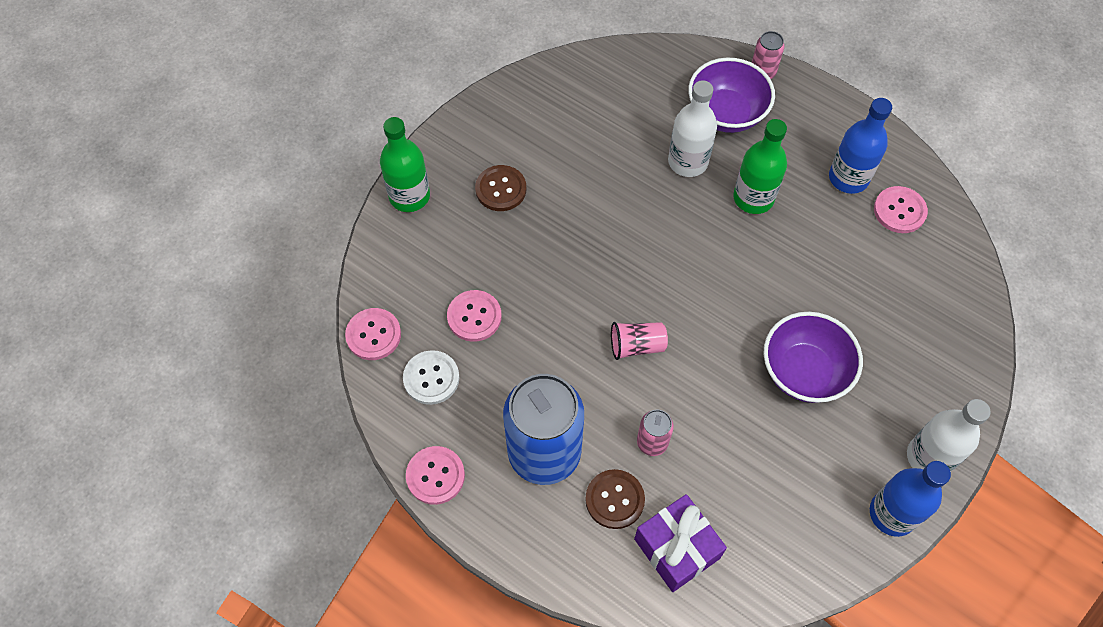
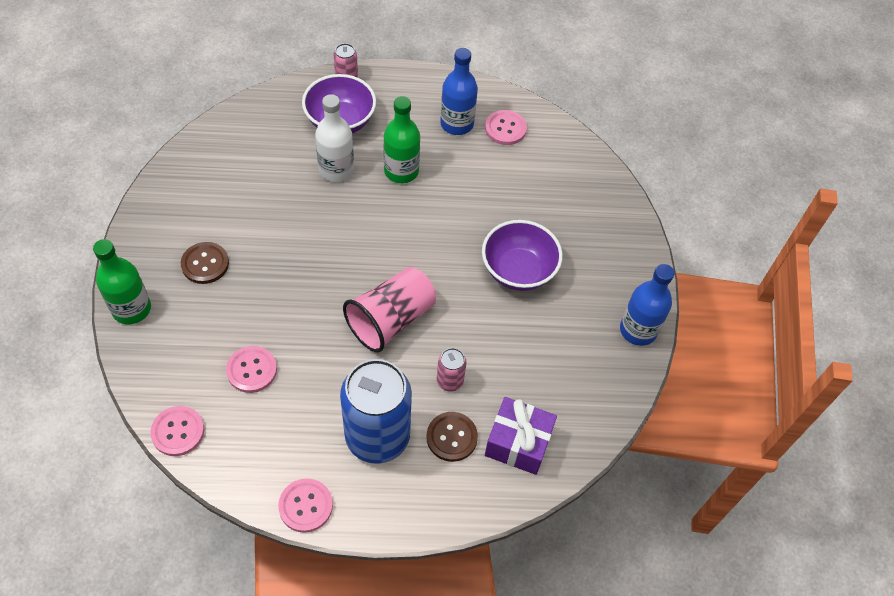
camera: 40 degrees left, 5 degrees down
white button [403,350,459,405] -> none
pink cup [611,322,668,360] -> pink cup [343,267,436,352], size x1.81
white bottle [907,399,991,472] -> none

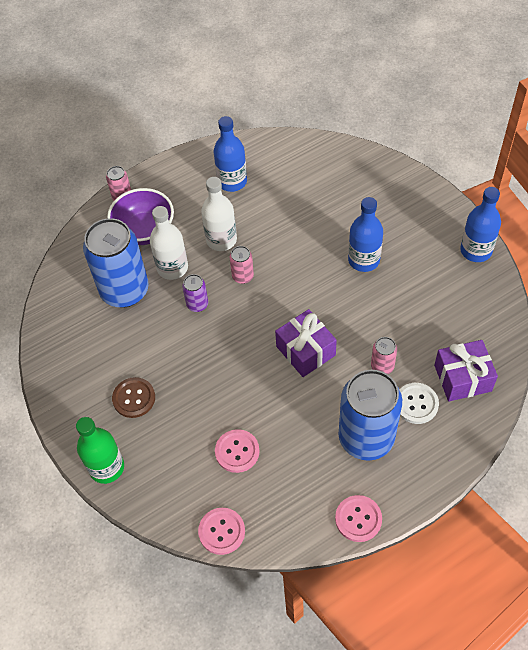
camera: 25 degrees left, 0 degrees up
pink cup [343,267,436,352] -> purple gift [275,309,337,377]
green bottle [383,96,420,183] -> white bottle [201,177,237,251]
brown button [427,412,478,462] -> white button [399,383,439,424]
purple bowl [482,220,563,291] -> blue bottle [348,197,383,272]
pink button [485,110,527,145] -> none
none -> blue can [83,218,149,307]
none -> purple can [182,274,208,312]
none -> pink can [230,246,254,284]

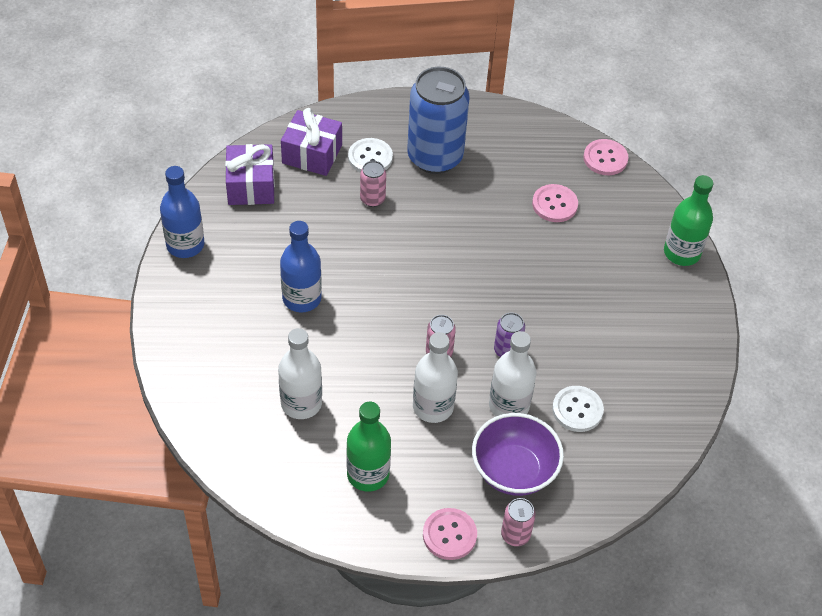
camera: 155 degrees left, 5 degrees down
blue can [83,218,149,307] -> white button [552,386,604,432]
brown button [112,377,155,418] -> none
blue bottle [213,116,247,192] -> green bottle [346,402,391,492]
purple gift [275,309,337,377] -> purple gift moved to [225,144,275,205]
pink button [335,495,382,542] -> pink button moved to [423,508,477,560]
none -> white bottle [278,328,322,419]

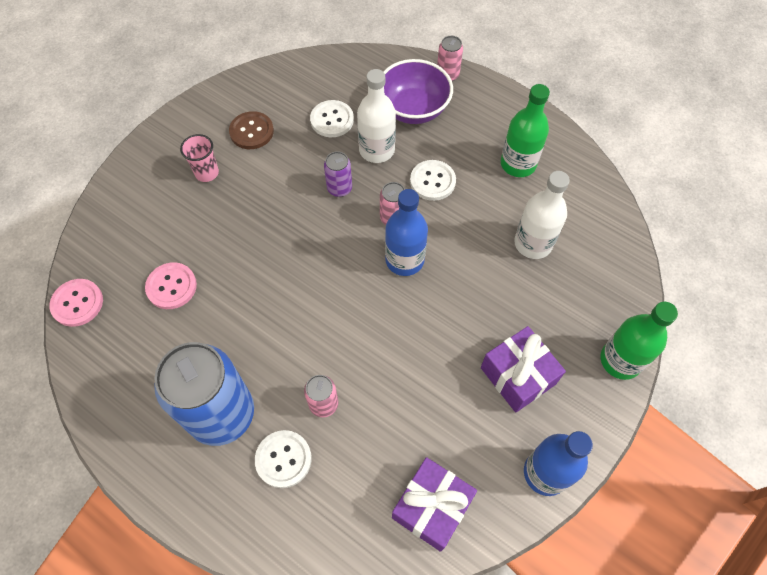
camera: 140 degrees left, 10 degrees up
blue bottle [280,221,322,312] -> blue bottle moved to [385,189,428,276]
purple gift [281,108,342,176] -> purple gift moved to [481,326,566,413]
white bottle [413,332,458,423] -> white button [410,160,456,201]
pink button [423,508,477,560] -> none
green bottle [664,175,713,266] -> green bottle moved to [601,302,678,380]
none -> pink cup [180,134,219,182]
none -> brown button [229,111,274,149]

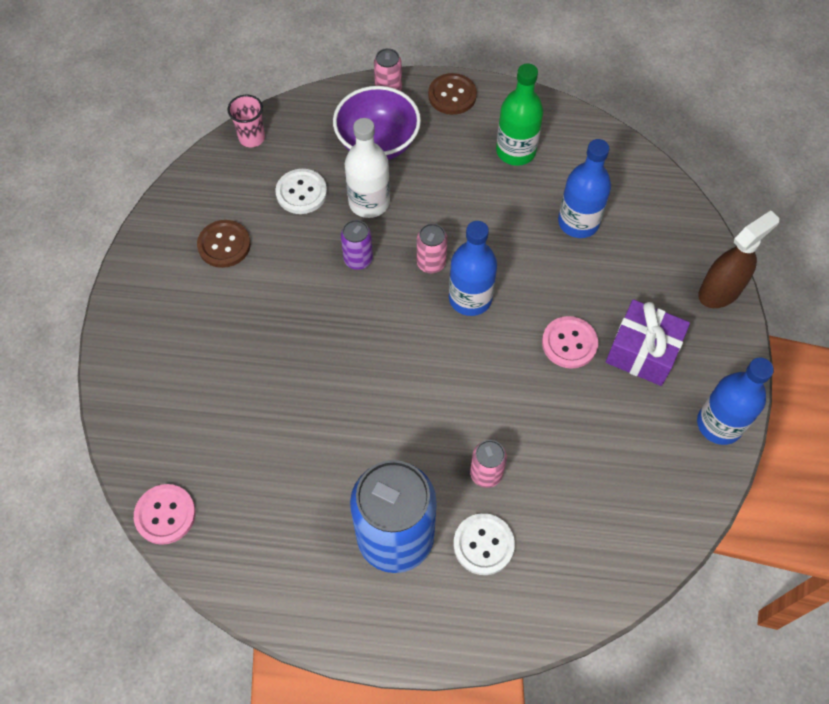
camera: 30 degrees left, 0 degrees up
pink button [145,262,197,309] -> pink button moved to [542,316,598,369]
pink cup [180,134,219,182] -> pink cup moved to [227,95,265,147]
purple gift [392,457,477,552] -> none
white button [410,160,456,201] -> none
white bottle [514,171,570,259] -> blue bottle [558,139,611,238]
green bottle [601,302,678,380] -> brown spray bottle [698,210,780,308]
none -> brown button [428,73,477,115]

